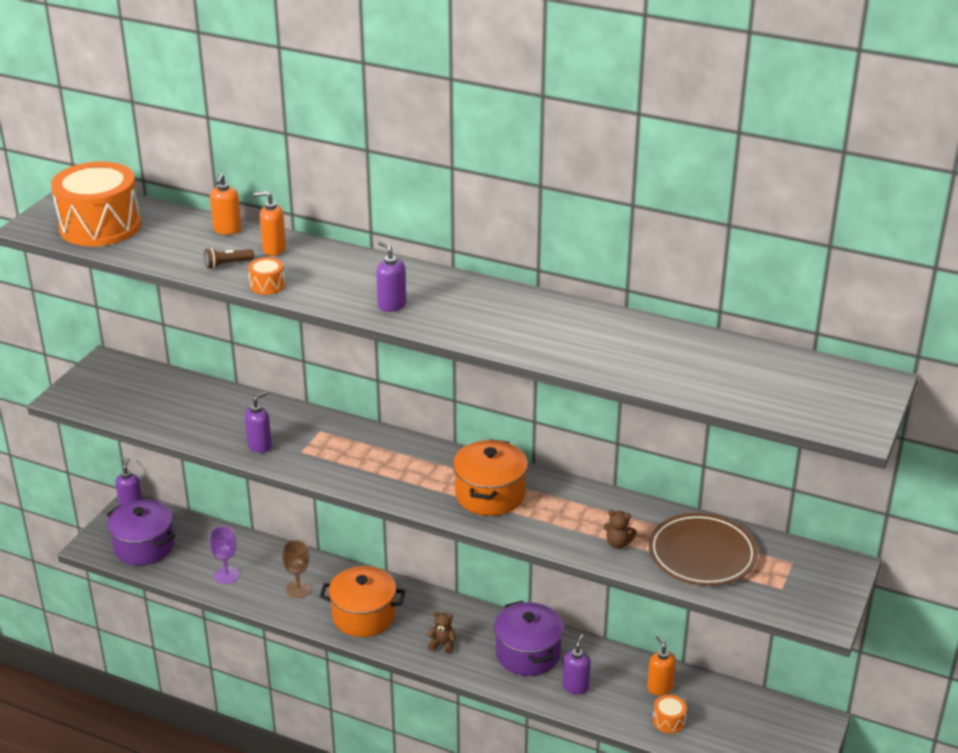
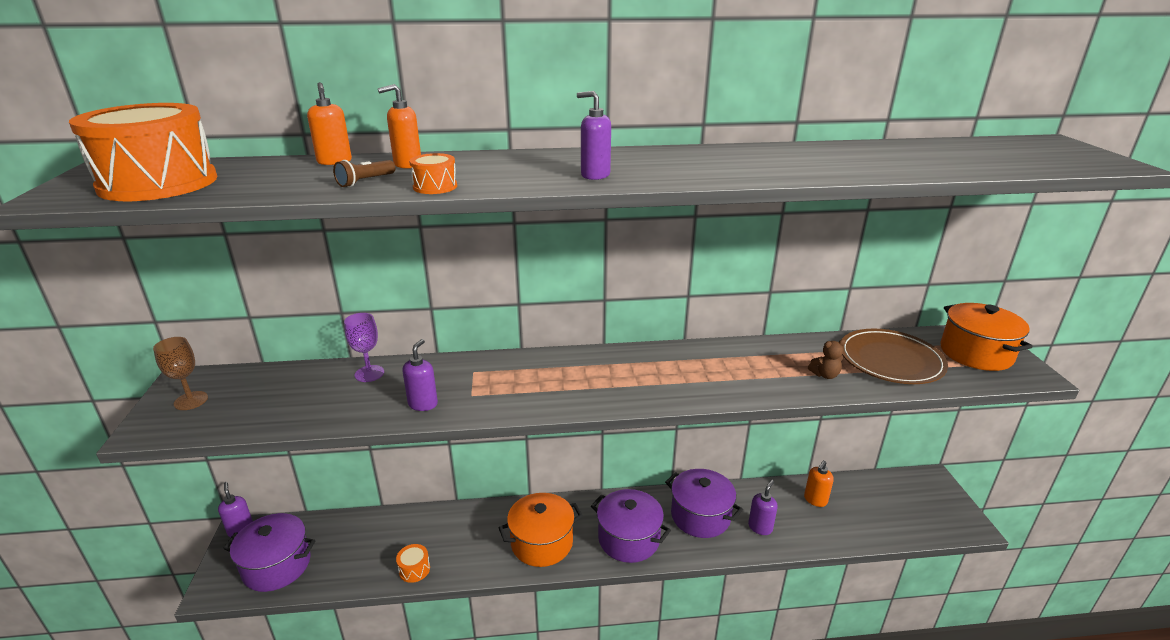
camera: 30 degrees left, 5 degrees down
purple goblet [209,526,239,584] -> purple goblet moved to [344,313,384,382]
brown goblet [282,540,311,599] -> brown goblet moved to [153,337,208,410]
brown teddy bear [427,611,456,654] -> purple pot [591,489,671,563]
orange pot [453,439,528,516] -> orange pot moved to [940,303,1032,371]
purple soap dispenser [563,634,591,695] -> purple soap dispenser turned 45 degrees clockwise [748,480,778,535]
orange soap dispenser [647,635,676,695] -> orange soap dispenser turned 90 degrees counterclockwise [804,460,834,507]
orange drum [653,695,687,733] -> orange drum moved to [396,544,430,583]

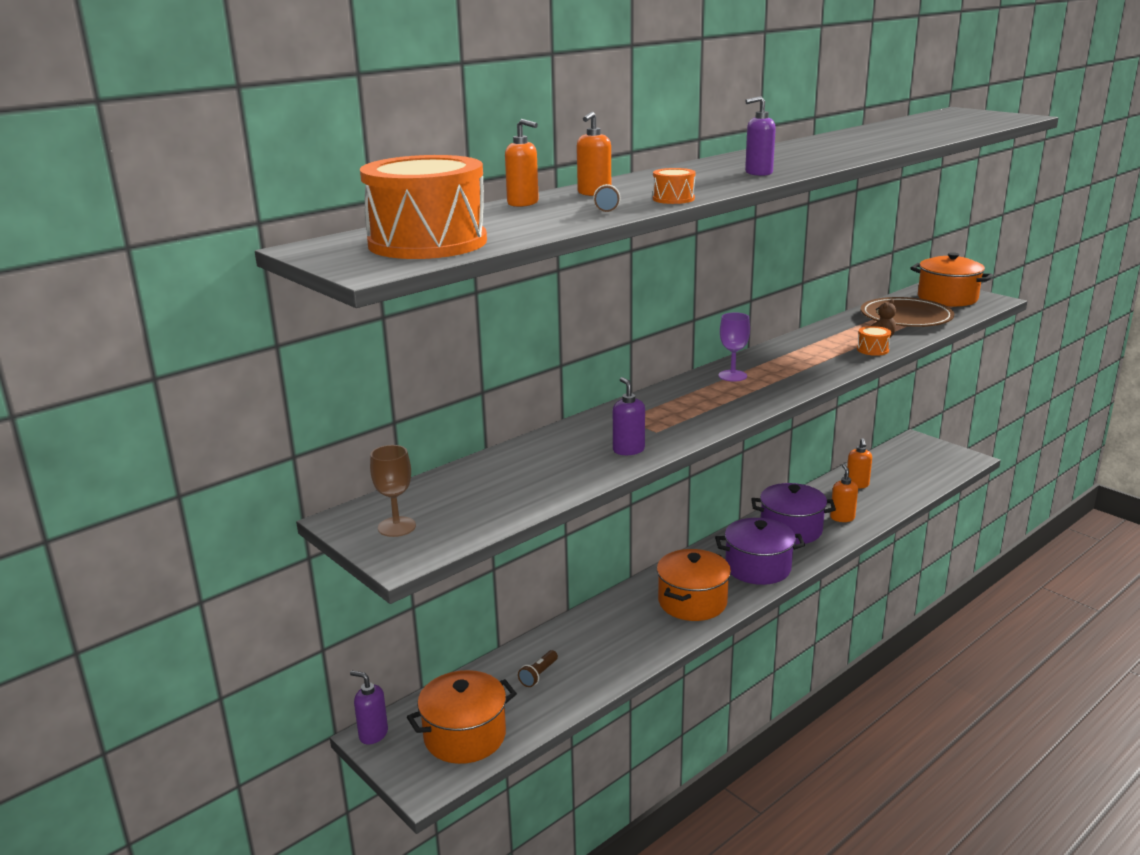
camera: 35 degrees left, 5 degrees down
purple pot [223,513,315,592] -> orange pot [407,670,517,764]
purple goblet [344,313,384,382] -> purple goblet moved to [718,312,750,382]
orange drum [396,544,430,583] -> orange drum moved to [857,326,891,356]
purple soap dispenser [748,480,778,535] -> orange soap dispenser [830,464,858,522]
none -> brown flashlight [518,650,558,687]

